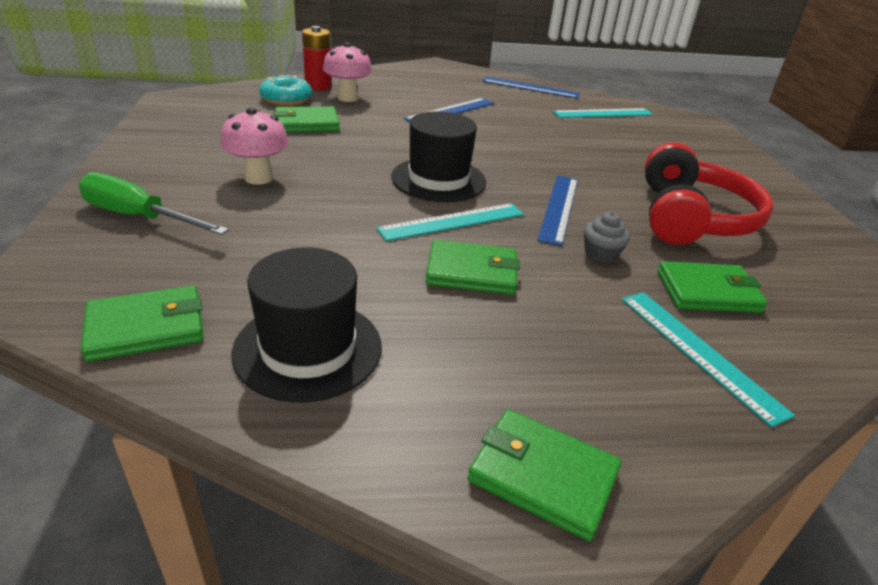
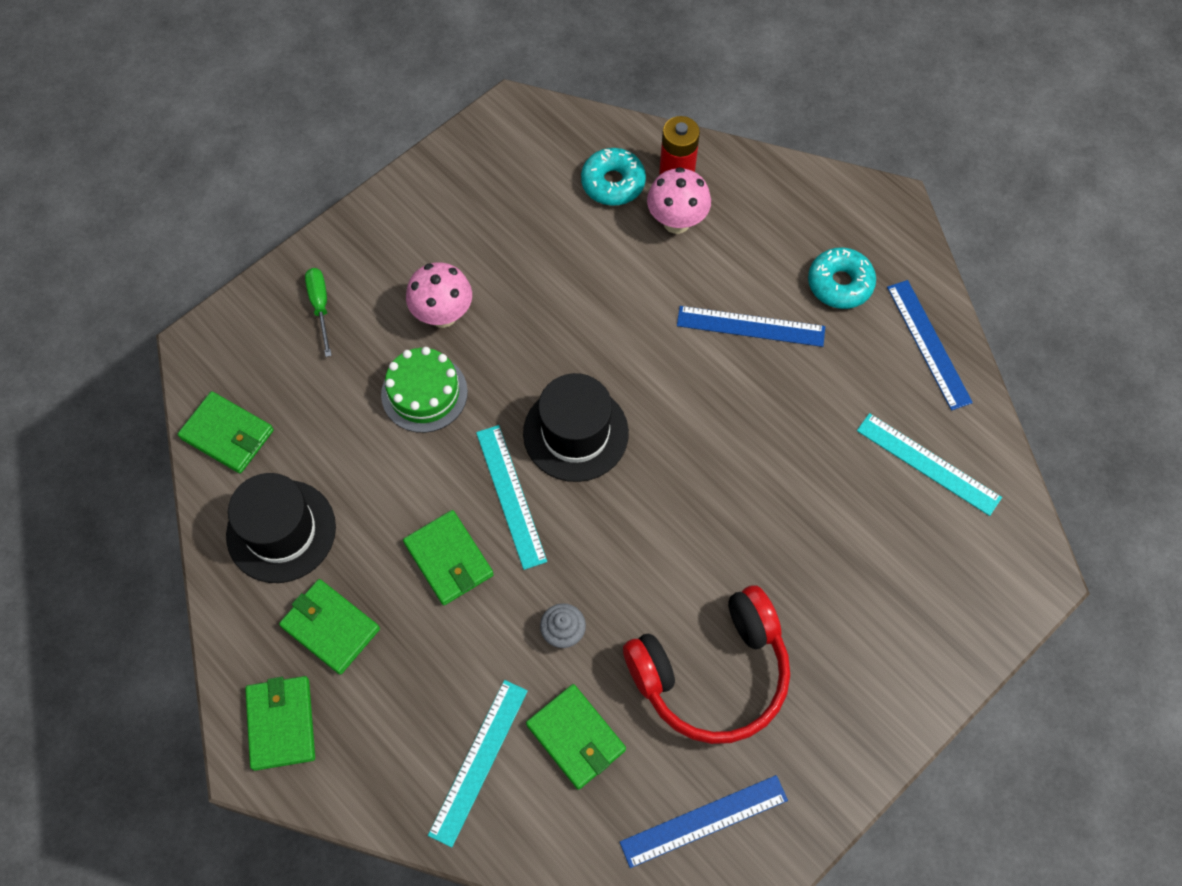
camera: 55 degrees right, 30 degrees up
green screwdriver [78,172,229,235] -> green screwdriver [305,268,332,357], size x0.64
green wallet [274,106,340,132] -> green wallet moved to [279,579,380,675]
turquoise ruler [376,203,524,241] -> turquoise ruler turned 45 degrees clockwise [476,425,547,570]
blue ruler [537,175,578,246] -> blue ruler moved to [620,775,788,868]
none -> green cake [381,347,468,433]
none -> turquoise donut [808,247,876,309]

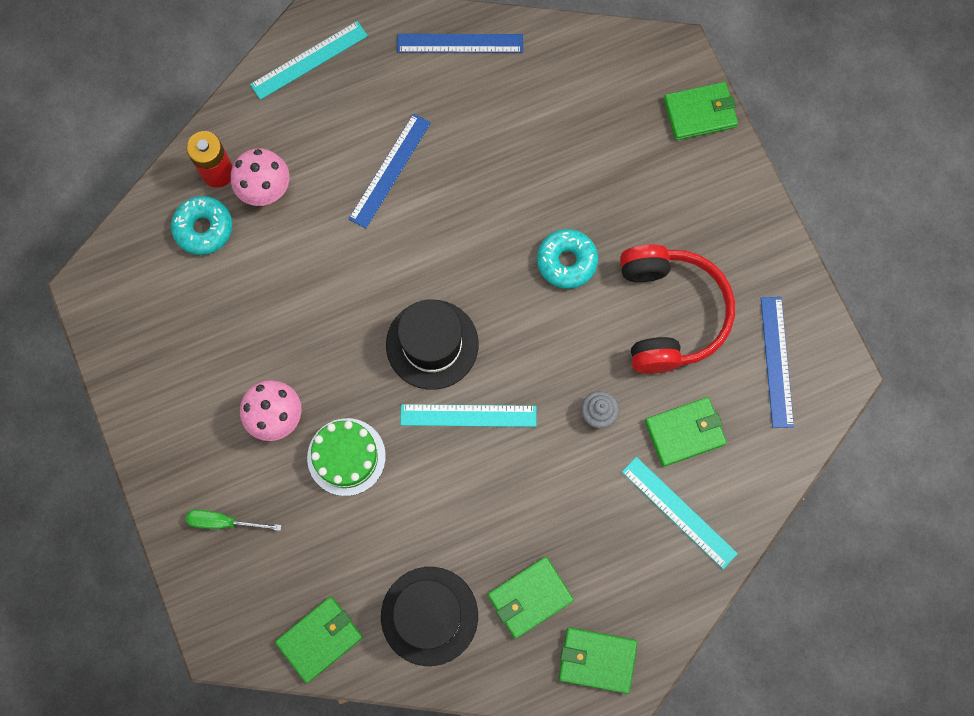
camera: 70 degrees left, 10 degrees up
green wallet [403,510,494,605] -> green wallet moved to [664,82,738,140]
turquoise donut [808,247,876,309] -> turquoise donut moved to [537,229,598,289]
turquoise ruler [857,413,1002,516] -> turquoise ruler moved to [250,21,368,100]

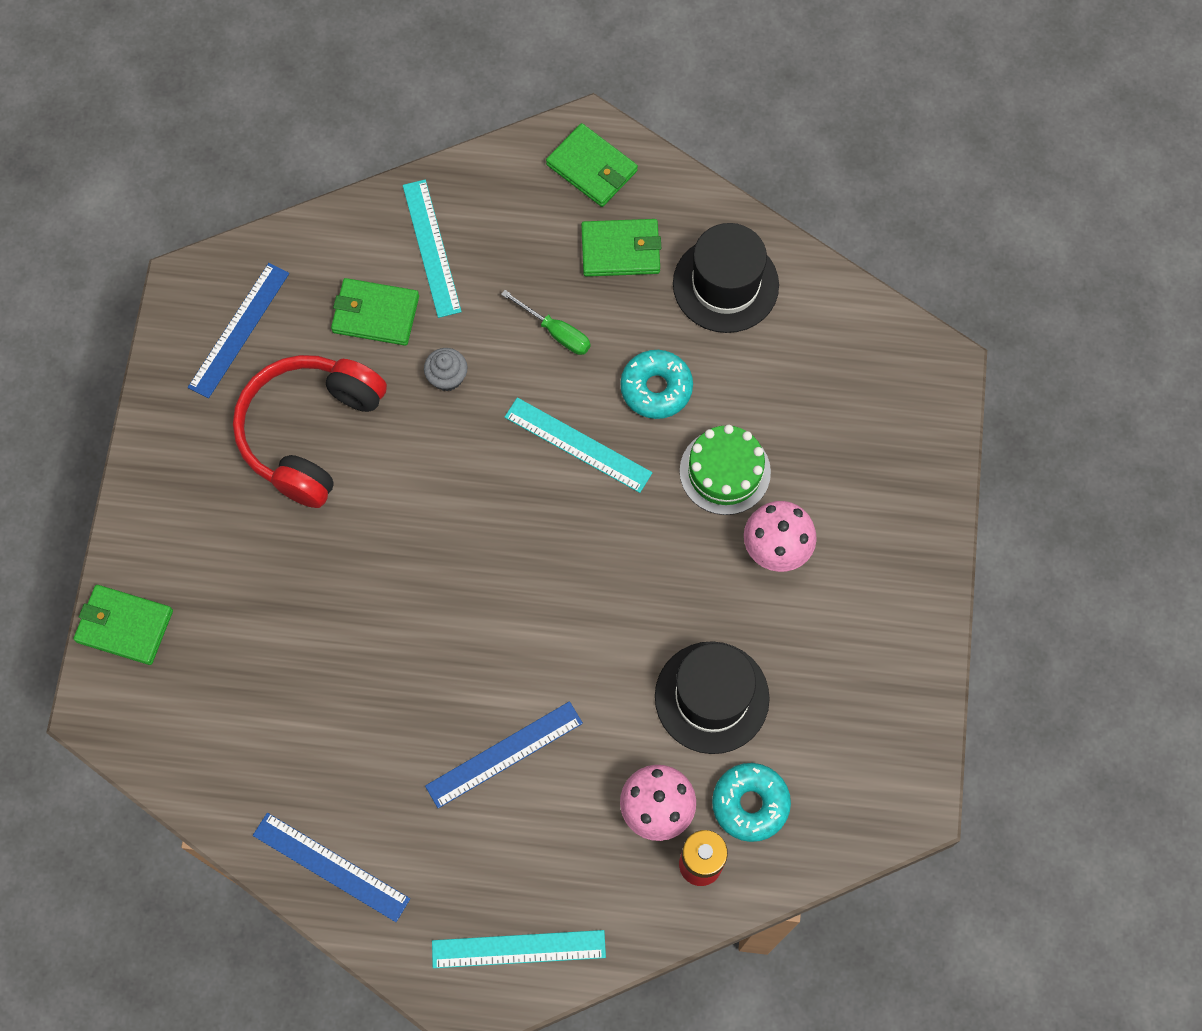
camera: 150 degrees left, 5 degrees down
green screwdriver [186,510,282,531] -> green screwdriver moved to [501,290,591,355]
green wallet [275,597,363,683] -> none
black hat [386,299,478,390] -> black hat moved to [655,641,770,754]
turquoise donut [537,229,598,289] -> turquoise donut moved to [620,350,693,419]

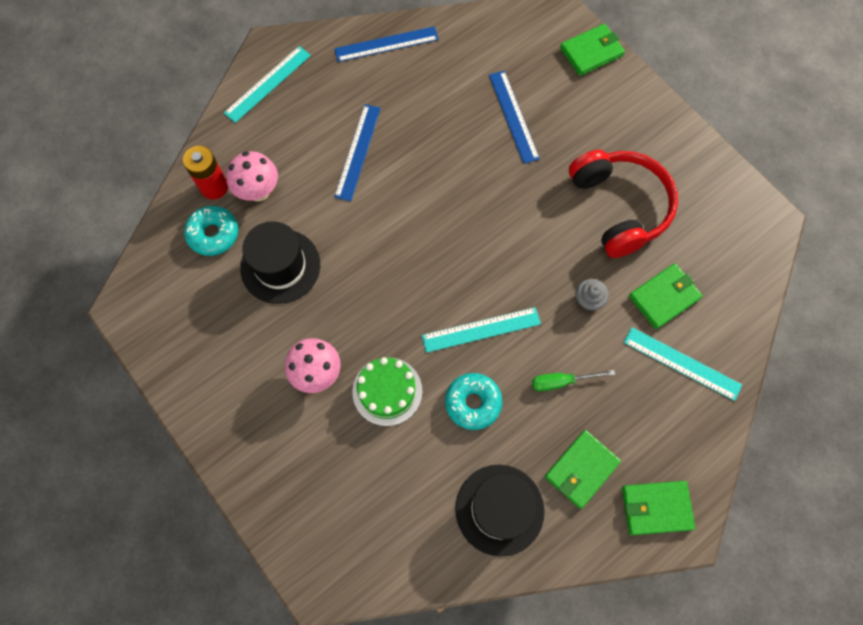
camera: 135 degrees right, 0 degrees up
blue ruler [188,263,289,398] -> blue ruler moved to [489,71,540,164]

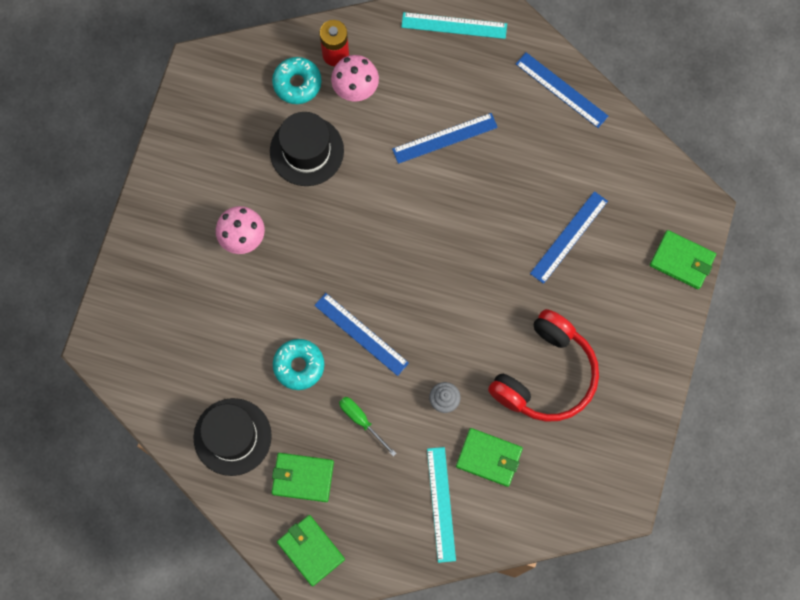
camera: 55 degrees right, 5 degrees up
green cake [352,357,422,426] -> none
turquoise ruler [422,307,541,353] -> blue ruler [314,293,409,376]

